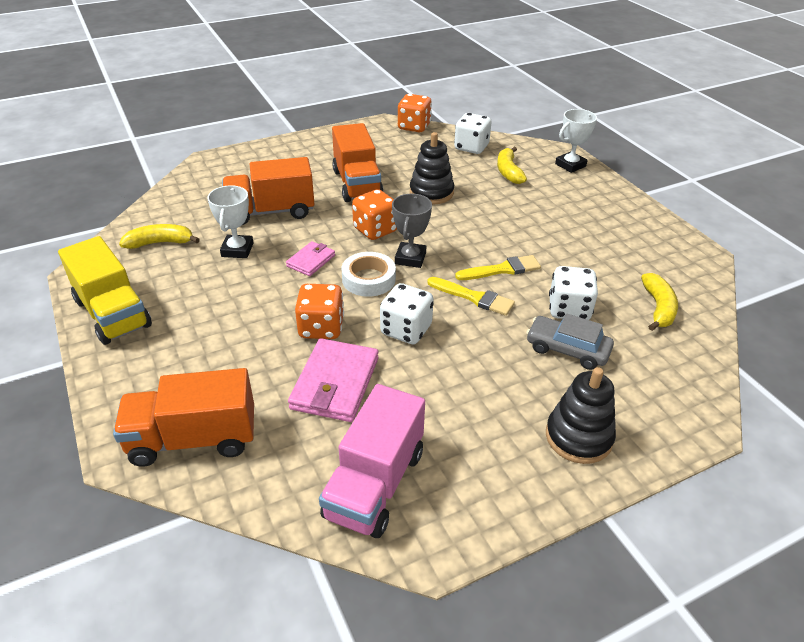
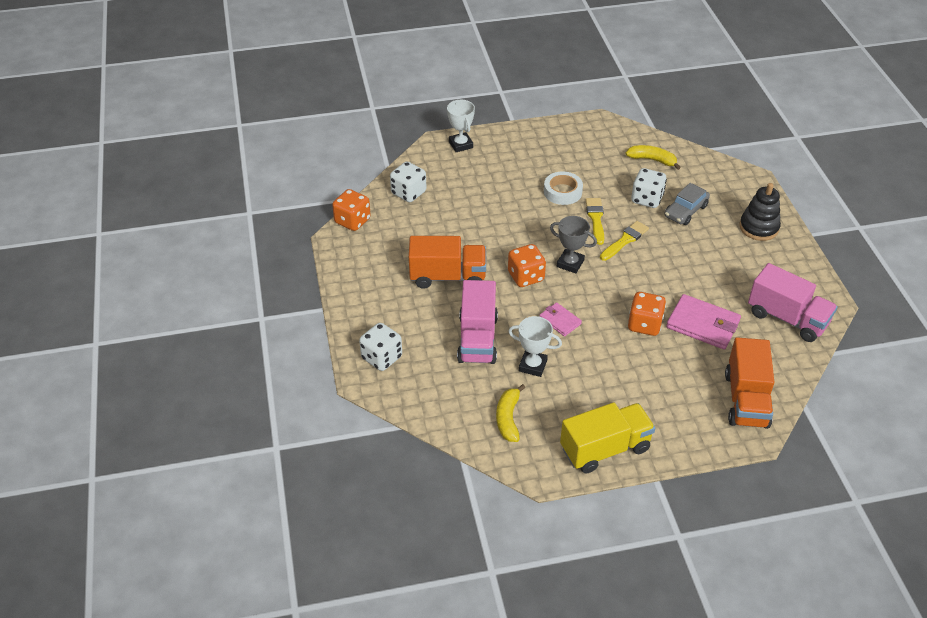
camera: 75 degrees left, 5 degrees up
orange truck [222,157,314,225] -> pink truck [457,280,498,364]
white tape [342,252,396,297] -> white tape moved to [544,172,583,205]
white dice [380,283,434,344] -> white dice moved to [359,323,402,371]
black stacking toy [410,132,454,204] -> none
yellow banana [497,147,527,184] -> none

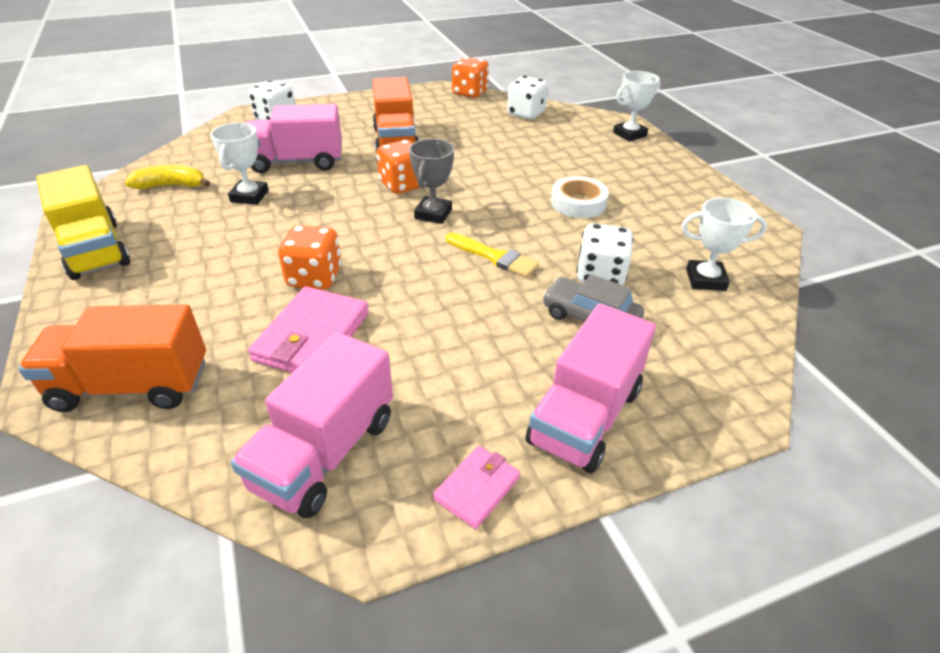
camera: 80 degrees right, 5 degrees down
pink wallet [540,302,582,336] -> pink wallet moved to [433,446,520,529]
yellow brush [586,198,604,245] -> none
yellow banana [625,145,681,170] -> white trophy [681,198,767,291]
black stacking toy [740,183,781,241] -> pink truck [526,303,656,474]

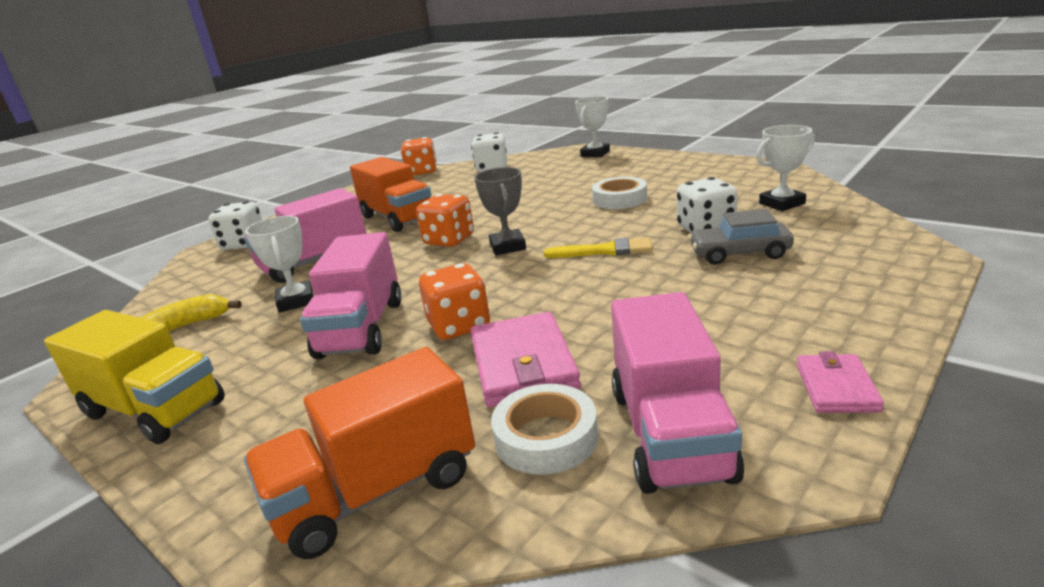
camera: 25 degrees left, 15 degrees down
pink truck [526,303,656,474] -> pink truck moved to [300,232,402,359]
none -> white tape [491,384,598,475]

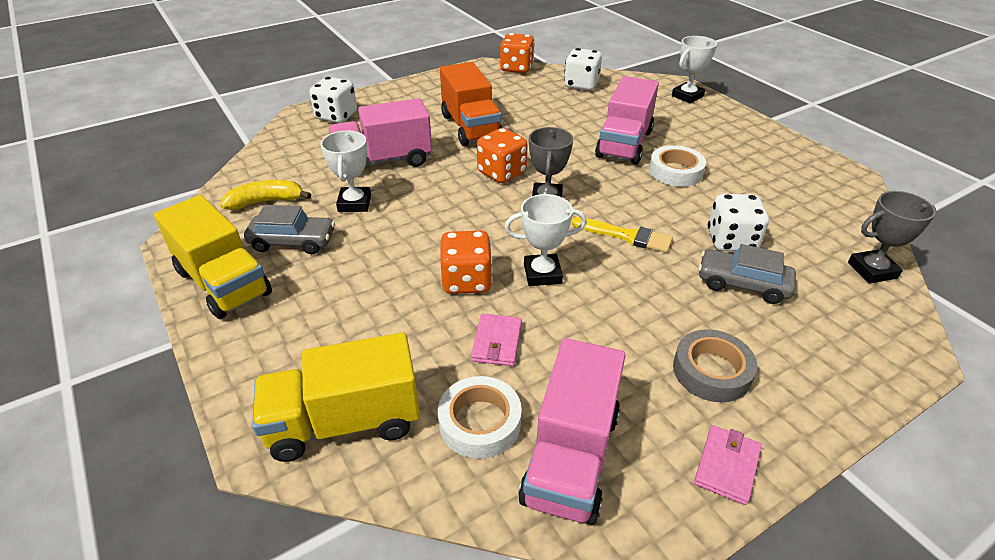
camera: 15 degrees right, 15 degrees up
orange truck [243,347,475,559] -> yellow truck [252,332,420,462]
pink truck [300,232,402,359] -> pink truck moved to [595,76,659,165]
pink wallet [471,312,581,407] -> pink wallet [471,314,522,366], size x0.57
white trophy [756,125,815,211] -> white trophy moved to [505,194,587,286]
none -> grey car [244,205,335,254]
none -> grey tape [673,329,757,402]
none -> grey trophy [848,191,936,284]

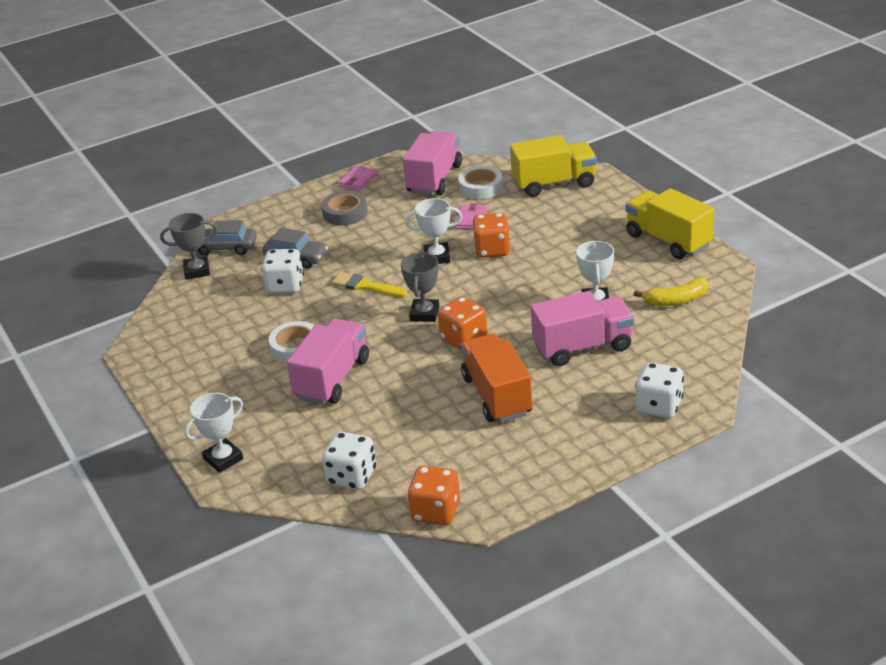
camera: 175 degrees left, 5 degrees down
grey car [244,205,335,254] -> grey car moved to [197,220,257,256]

